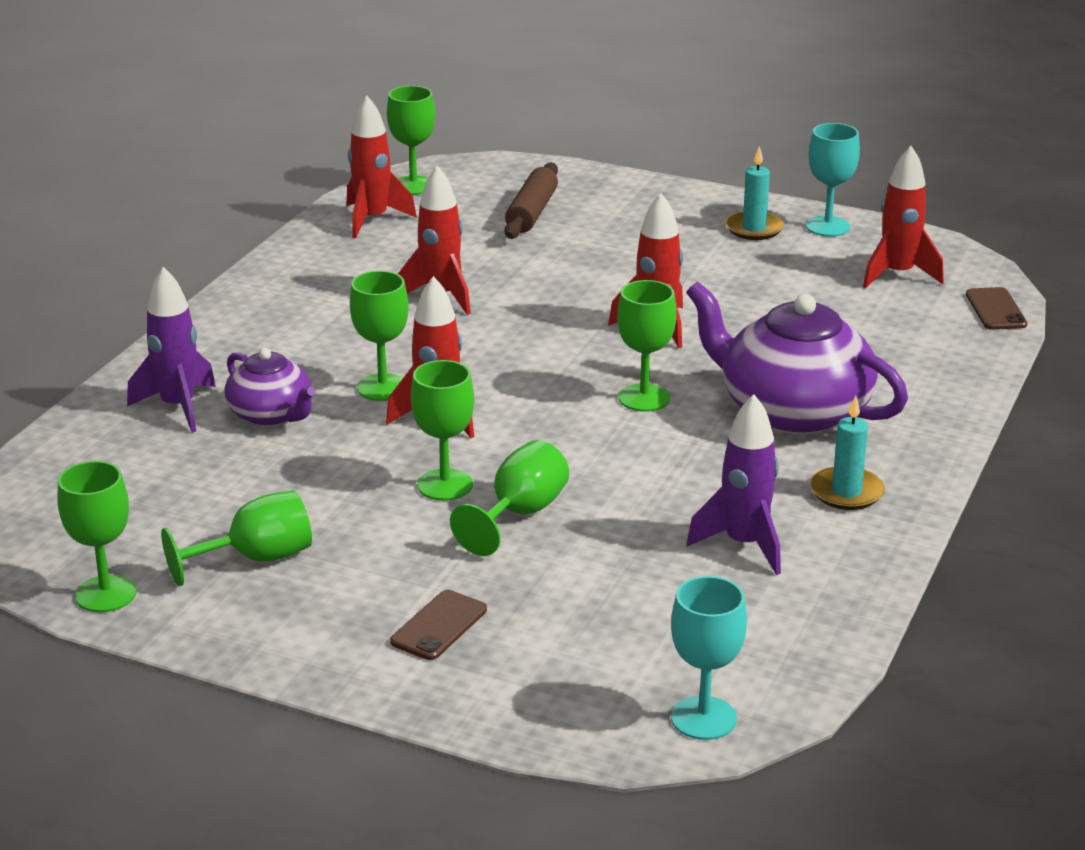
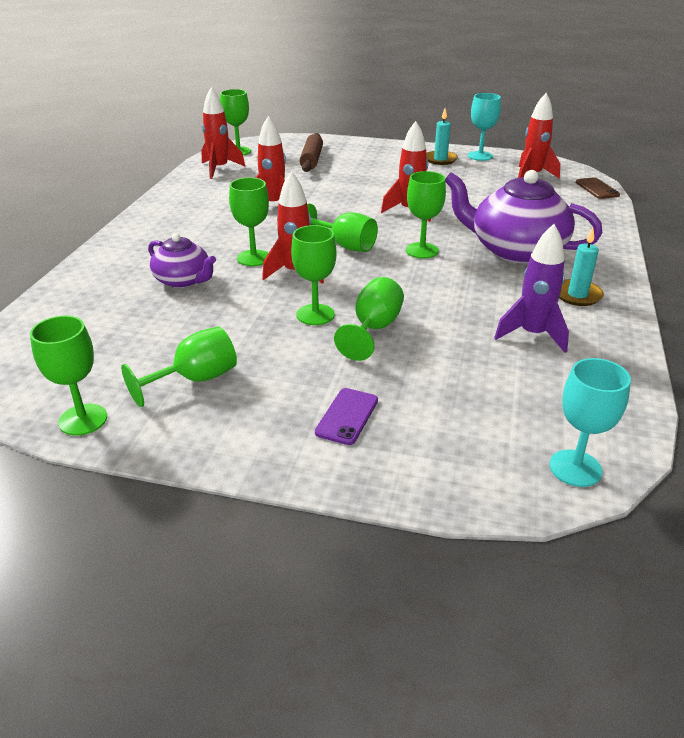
camera: 10 degrees left, 5 degrees up
purple rocket [127,267,216,433] -> none
brown phone [390,590,487,660] -> purple phone [315,388,378,445]
none -> green goblet [307,204,378,252]

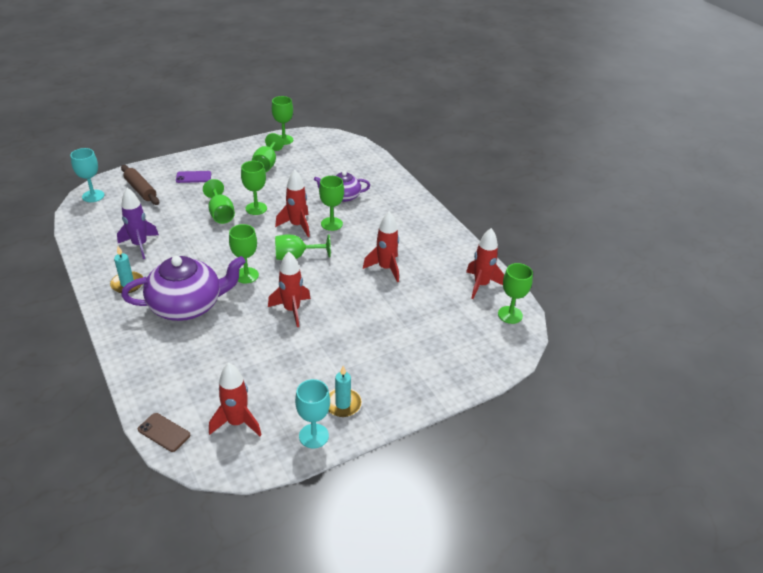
camera: 135 degrees right, 5 degrees up
brown rolling pin [300,133,323,172] -> brown rolling pin moved to [121,165,159,205]
purple phone [315,388,378,445] -> purple phone turned 75 degrees counterclockwise [176,171,211,183]

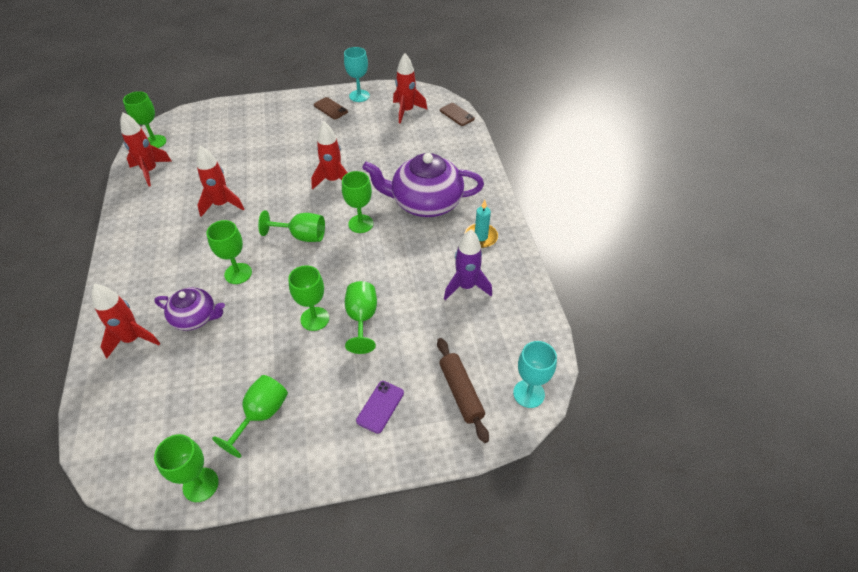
camera: 160 degrees left, 10 degrees up
purple phone [176,171,211,183] -> purple phone turned 75 degrees counterclockwise [356,381,404,434]
red rocket [275,170,310,237] -> red rocket moved to [91,284,160,358]
turquoise candle [329,365,362,417] -> brown phone [314,97,348,119]

